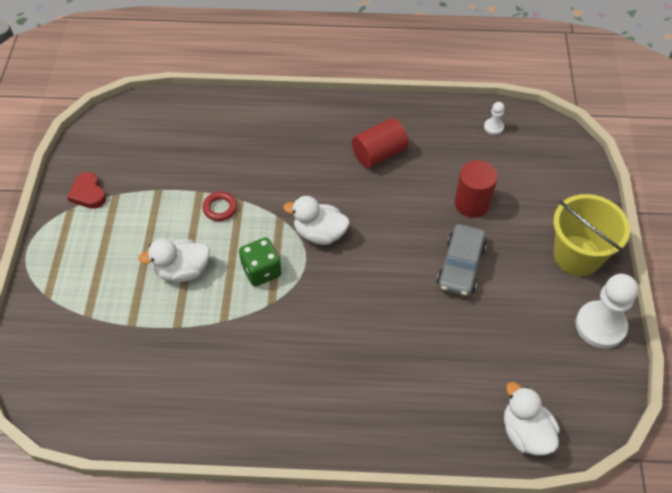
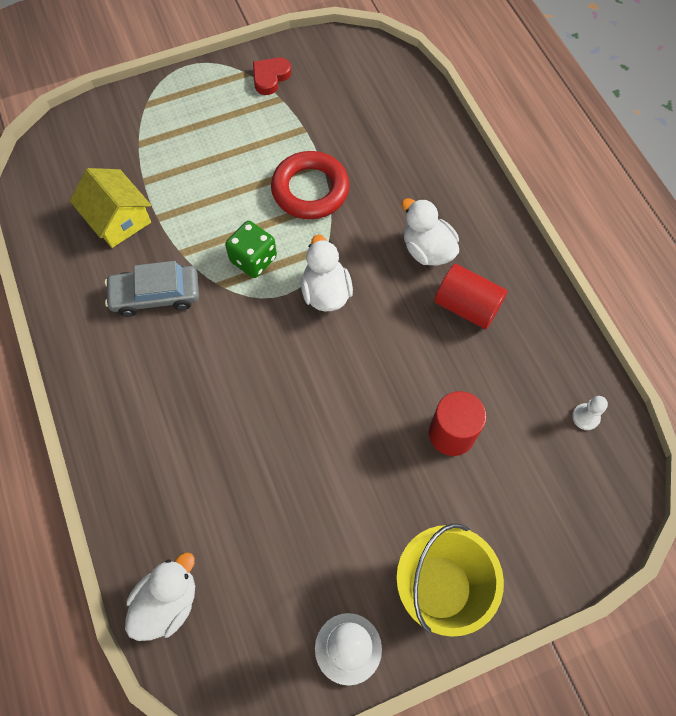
camera: 65 degrees right, 10 degrees up
white duck [138,239,210,282] -> white duck moved to [402,198,459,266]
red ring [202,191,237,221] -> red ring [271,151,349,219], size x1.99
grey car [437,224,487,297] -> grey car moved to [105,261,199,317]
none -> yellow house [70,168,151,248]

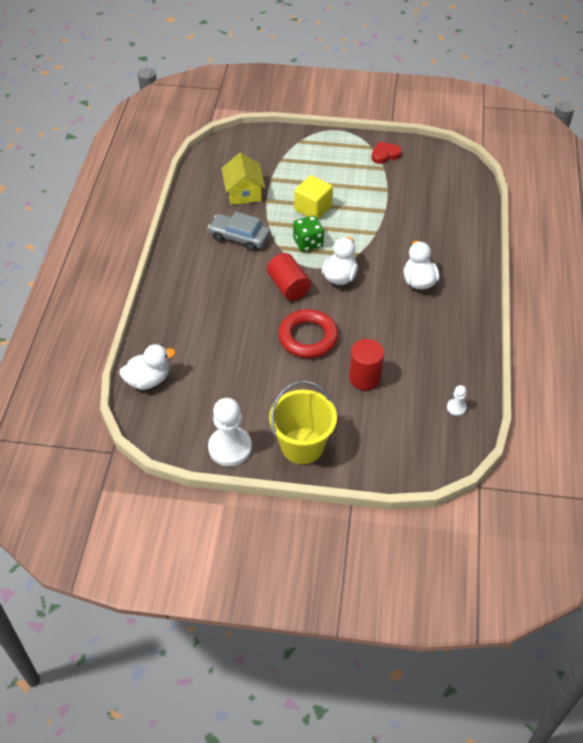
camera: 30 degrees right, 15 degrees down
red ring [271,151,349,219] -> red ring moved to [278,309,338,358]
red cylinder [434,264,507,329] -> red cylinder moved to [267,253,311,301]
none -> yellow cube [295,175,333,219]

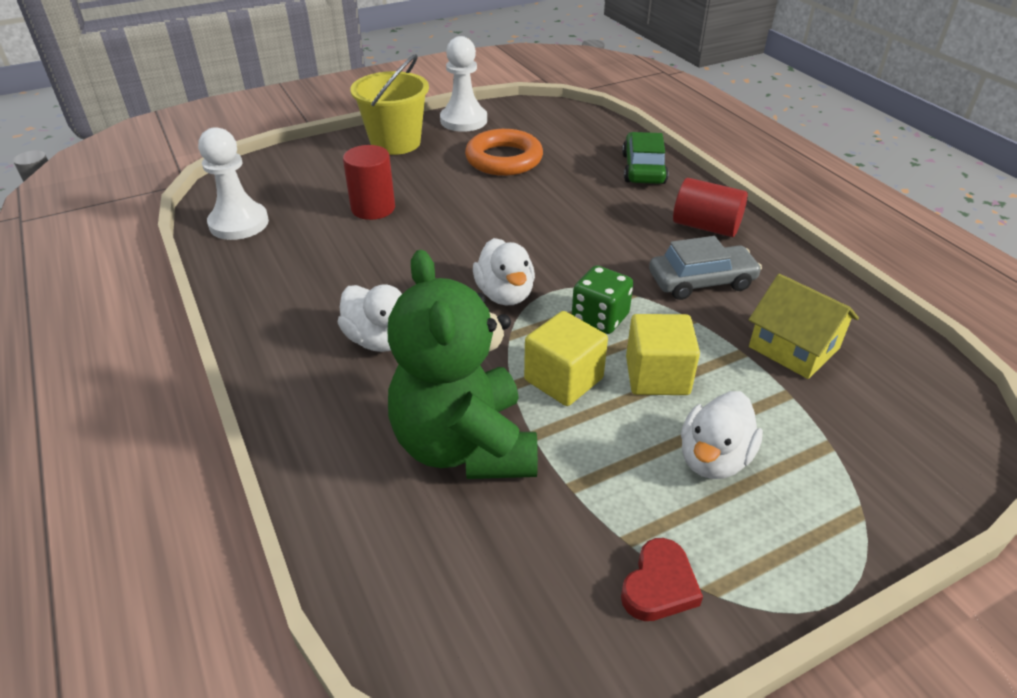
camera: 145 degrees right, 10 degrees down
white duck [120,344,176,390] -> white duck moved to [681,391,763,479]
red cylinder [267,253,311,301] -> red cylinder moved to [673,178,748,237]
red ring [278,309,338,358] -> none
white pawn [447,385,467,416] -> white pawn [198,127,269,240], size x2.17
none -> green teddy bear [388,250,538,479]
none -> orange ring [465,129,543,176]
none -> yellow cube [524,311,608,406]
none -> green car [622,132,669,184]

